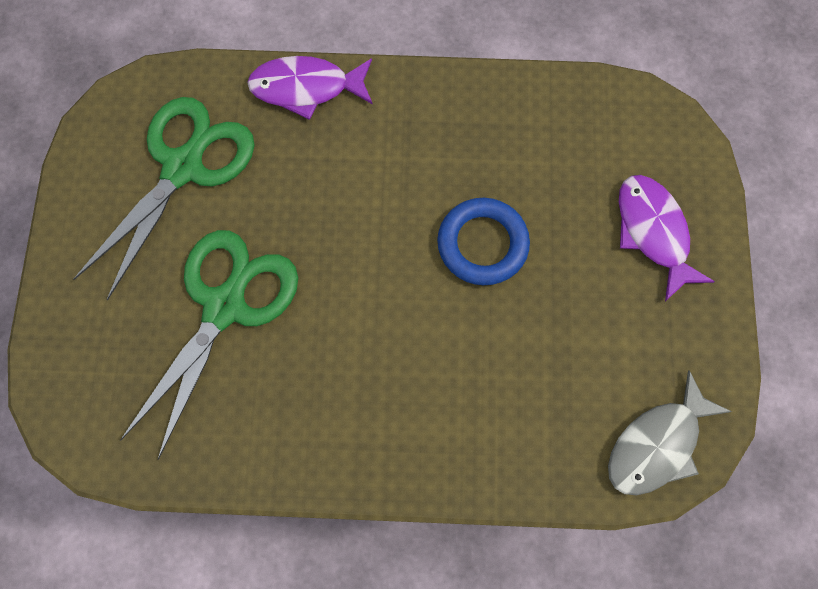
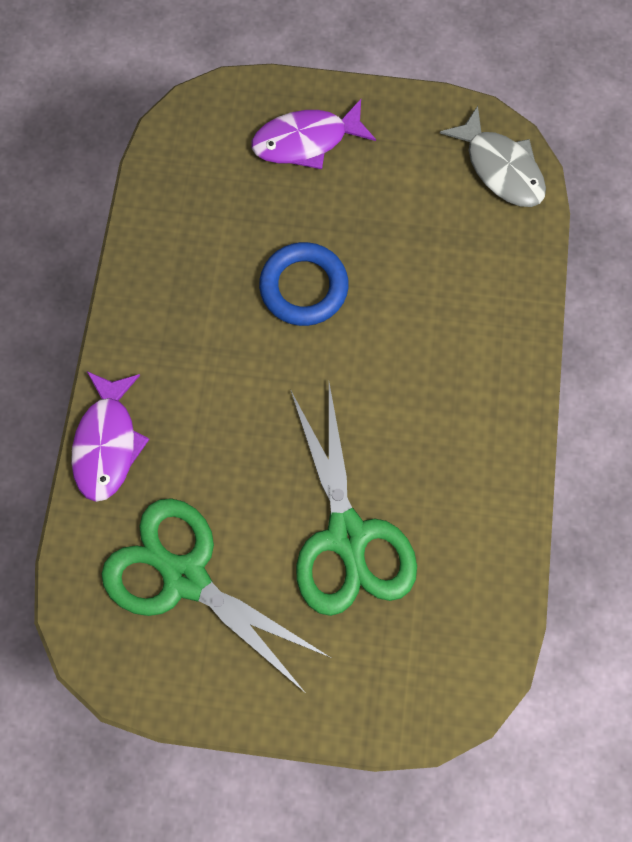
camera: 85 degrees left, 0 degrees up
green scissors [121,230,298,460] -> green scissors turned 135 degrees counterclockwise [291,383,417,616]

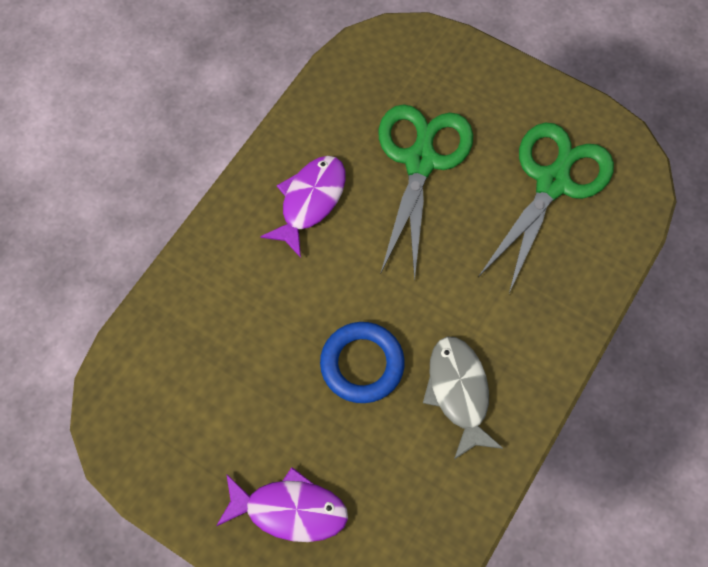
camera: 155 degrees left, 5 degrees down
purple fish [71,371,150,502] -> purple fish moved to [260,156,346,258]
green scissors [101,498,331,692] -> green scissors turned 120 degrees counterclockwise [478,123,614,293]
grey fish [440,106,546,207] -> grey fish moved to [423,337,503,460]

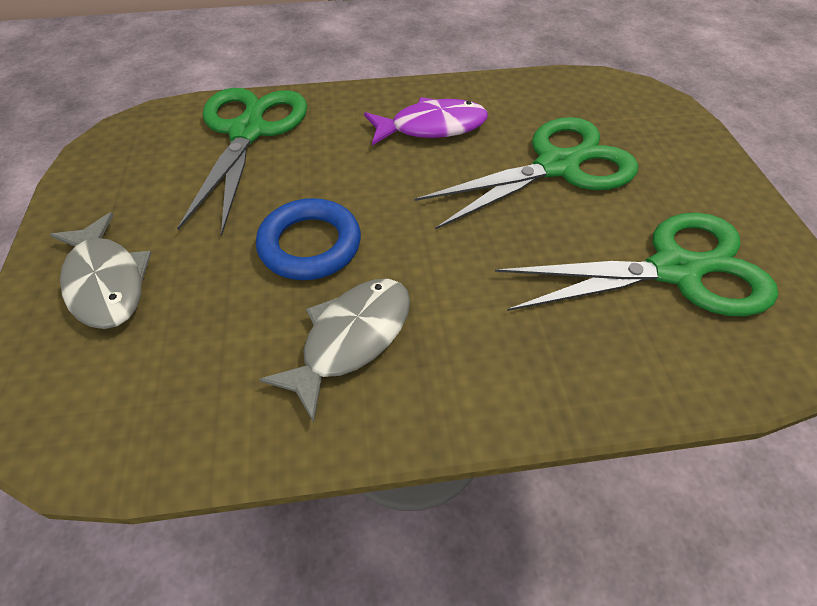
camera: 50 degrees right, 15 degrees down
purple fish [216,467,348,542] -> grey fish [50,212,151,329]
none -> green scissors [177,88,307,235]

